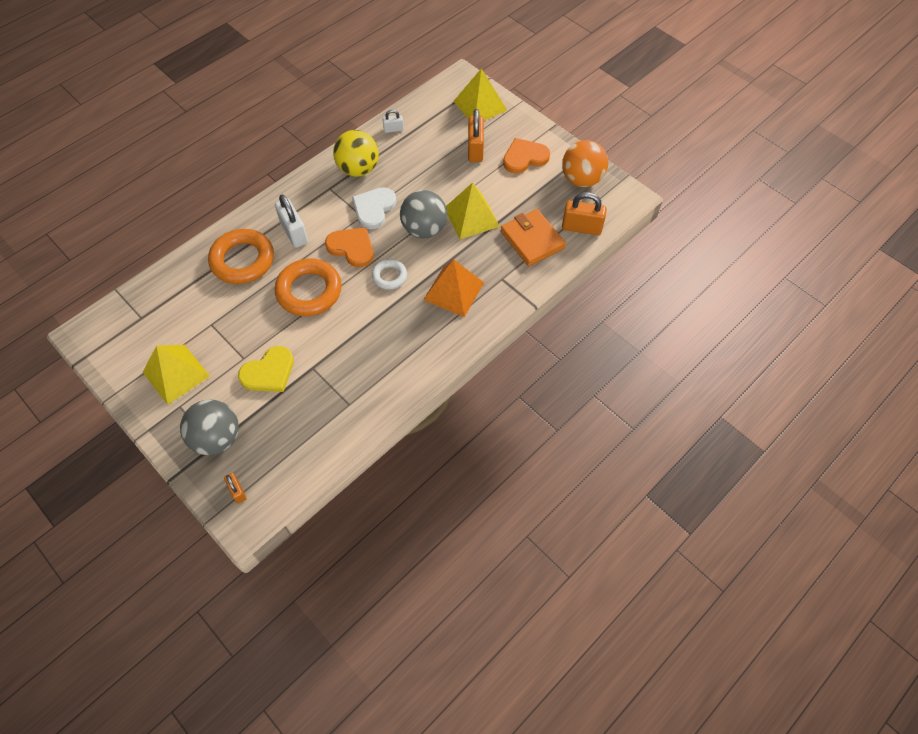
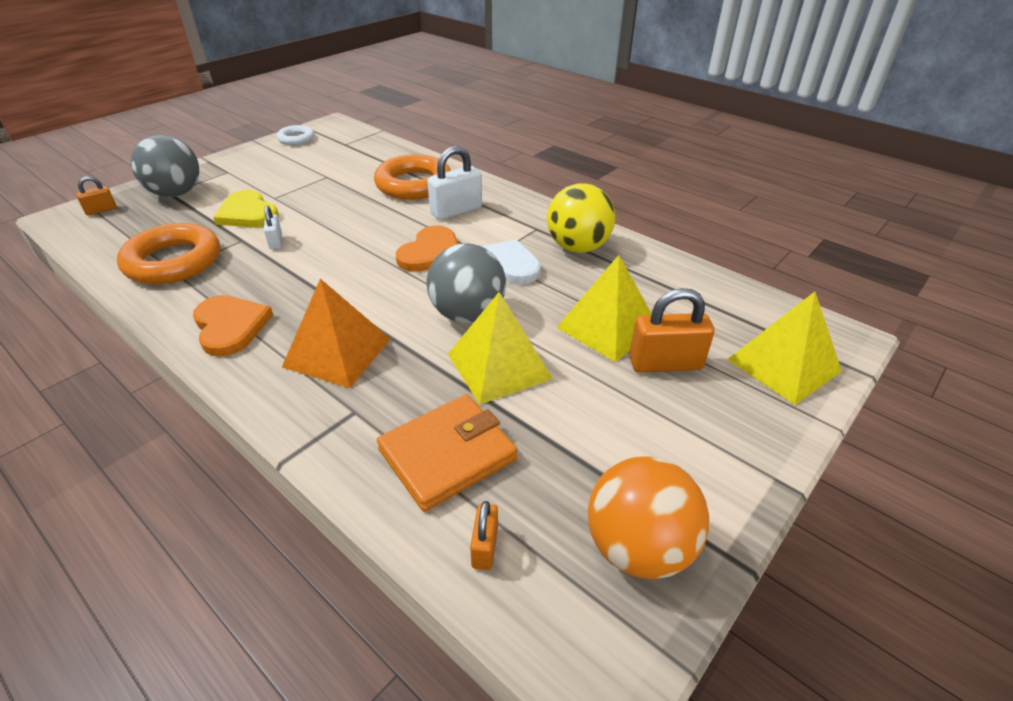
camera: 85 degrees right, 20 degrees down
yellow pyramid [143,345,210,405] -> yellow pyramid moved to [556,255,652,362]
orange ring [275,258,342,316] -> orange ring moved to [117,223,220,284]
white ring [372,259,407,290] -> white ring moved to [277,125,314,145]
white padlock [383,110,404,133] -> white padlock moved to [264,206,282,249]
orange heart [503,138,550,174] -> orange heart moved to [193,295,273,357]
orange padlock [562,192,607,235] -> orange padlock [470,501,498,570], size x0.54

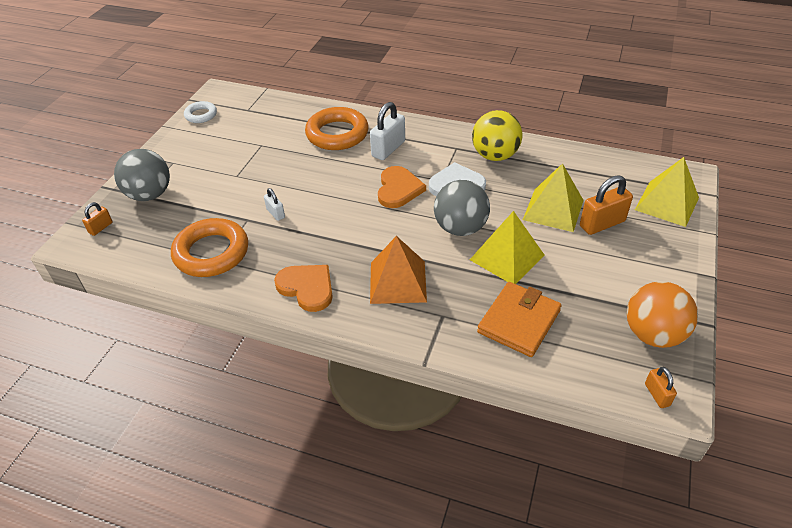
camera: 20 degrees left, 5 degrees up
yellow heart [213,190,279,227] -> none
orange padlock [470,501,498,570] -> orange padlock moved to [645,367,677,408]

